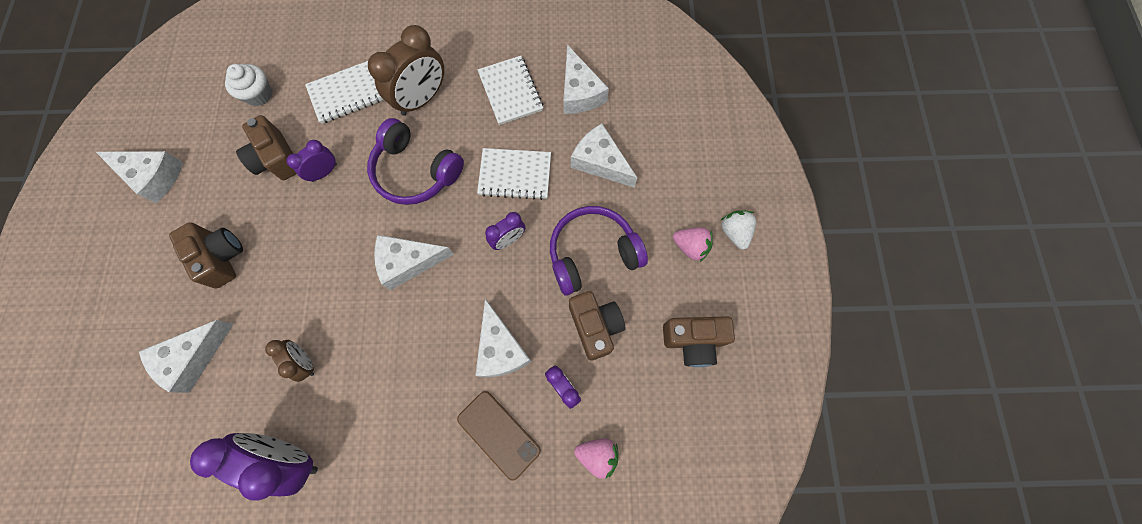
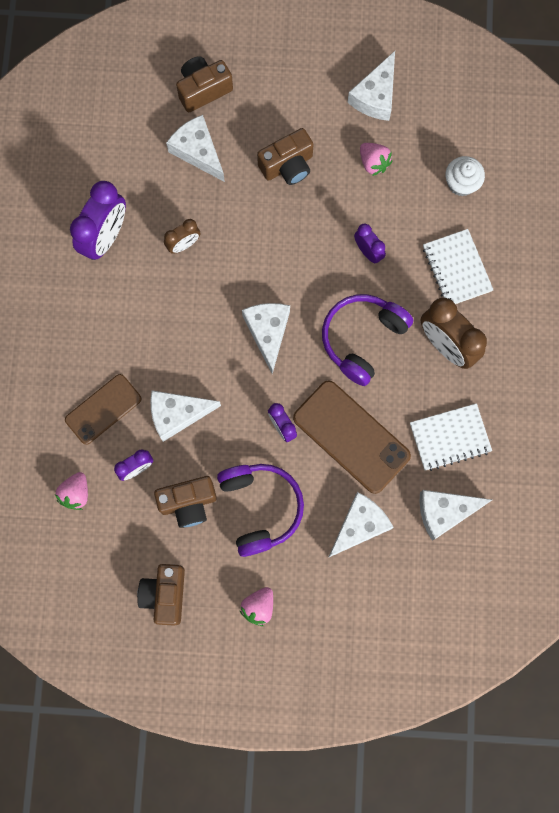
camera: 95 degrees right, 5 degrees up
brown camera [236,115,297,180] -> brown camera moved to [176,56,233,112]
white notebook [477,148,551,200] -> brown phone [293,380,411,494]
white strawberry [721,210,756,250] -> none
none -> pink strawberry [360,143,393,176]

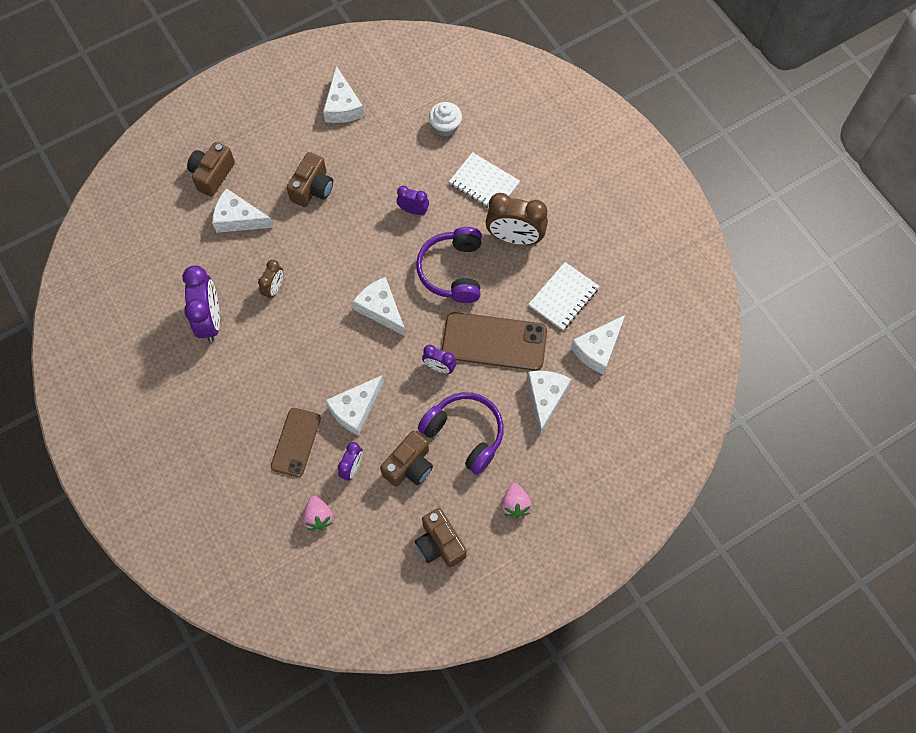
camera: 35 degrees left, 10 degrees down
pink strawberry [360,143,393,176] -> none

